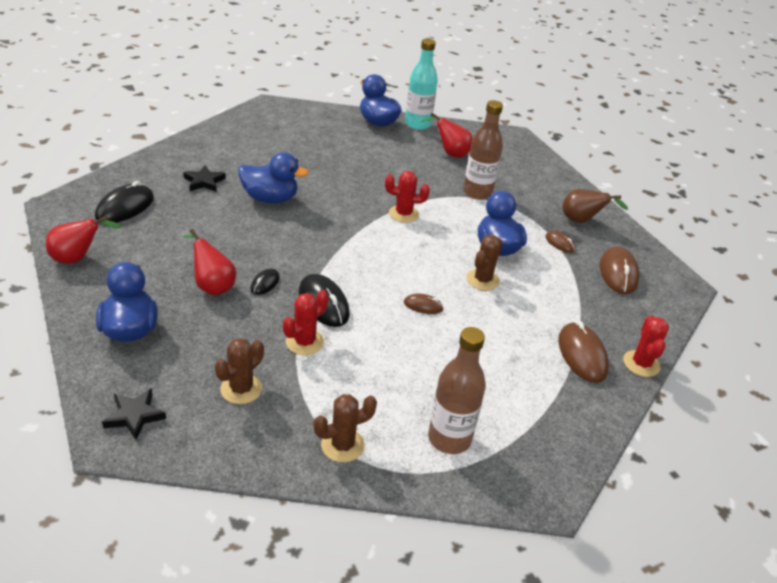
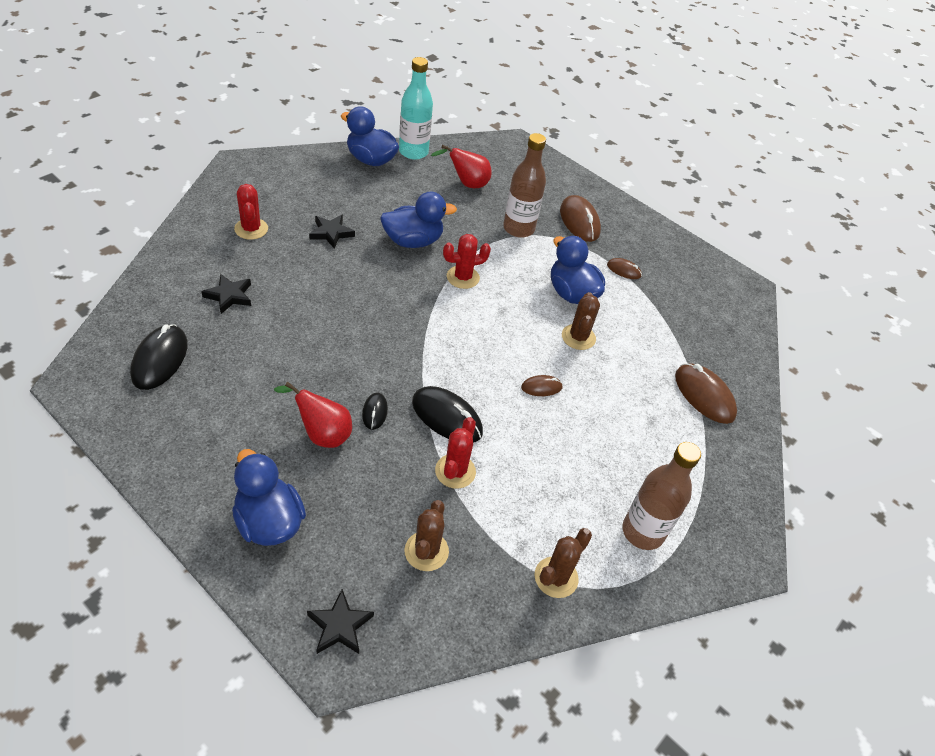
camera: 25 degrees left, 10 degrees up
red pear [46,216,122,264] -> none
blue duck [238,152,309,203] -> blue duck moved to [380,191,457,248]
brown pear [563,189,628,223] -> none
brown mouse [600,246,640,294] -> brown mouse moved to [560,195,601,242]
red cactus [623,316,669,377] -> red cactus moved to [234,184,268,240]
none -> black star [309,215,355,249]

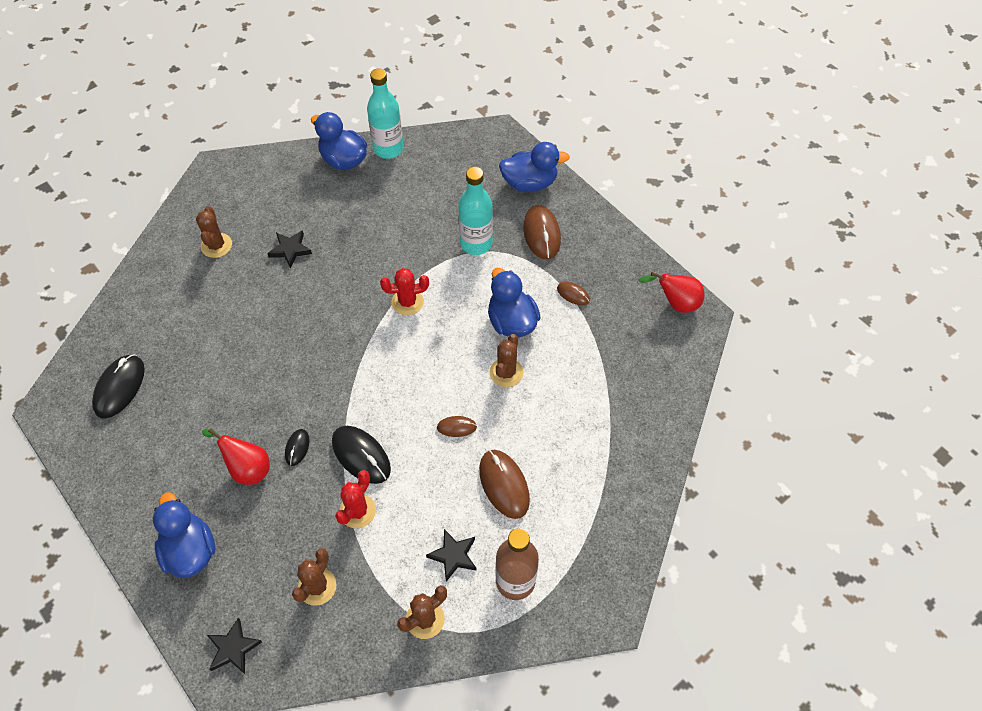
camera: 15 degrees right, 10 degrees up
black star [201,274,251,314] -> black star moved to [426,529,477,582]
red cactus [234,184,268,240] -> brown cactus [196,206,232,258]
blue duck [380,191,457,248] -> blue duck moved to [499,142,570,192]
red pear [431,145,492,188] -> red pear moved to [638,272,704,313]
brown bottle [503,133,546,238] -> turquoise bottle [458,167,493,255]
brown mouse [675,363,737,424] -> brown mouse moved to [479,450,530,519]

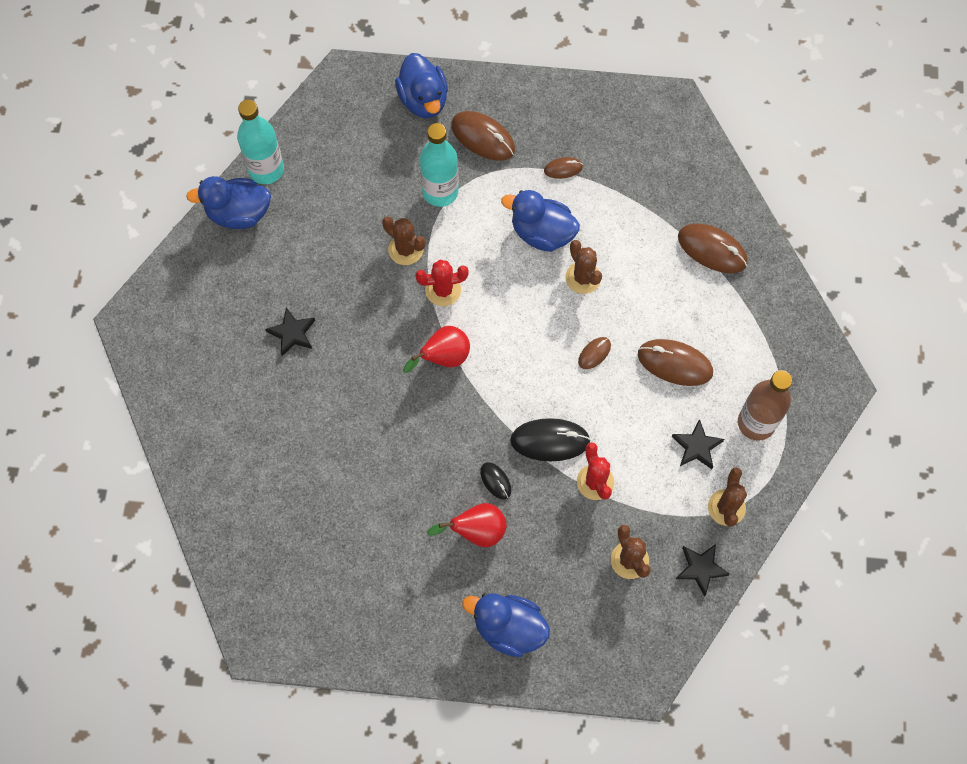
camera: 45 degrees left, 10 degrees up
black mouse [92,354,145,419] -> none
brown cactus [196,206,232,258] -> brown cactus moved to [382,216,425,265]
black star [207,618,262,674] -> black star moved to [676,544,730,597]
red cactus [380,268,429,315] -> red cactus turned 45 degrees clockwise [415,260,469,306]
blue duck [499,142,570,192] -> blue duck turned 120 degrees clockwise [395,53,448,118]
red pear [638,272,704,313] -> red pear moved to [403,326,470,373]
none -> brown mouse [678,223,748,273]

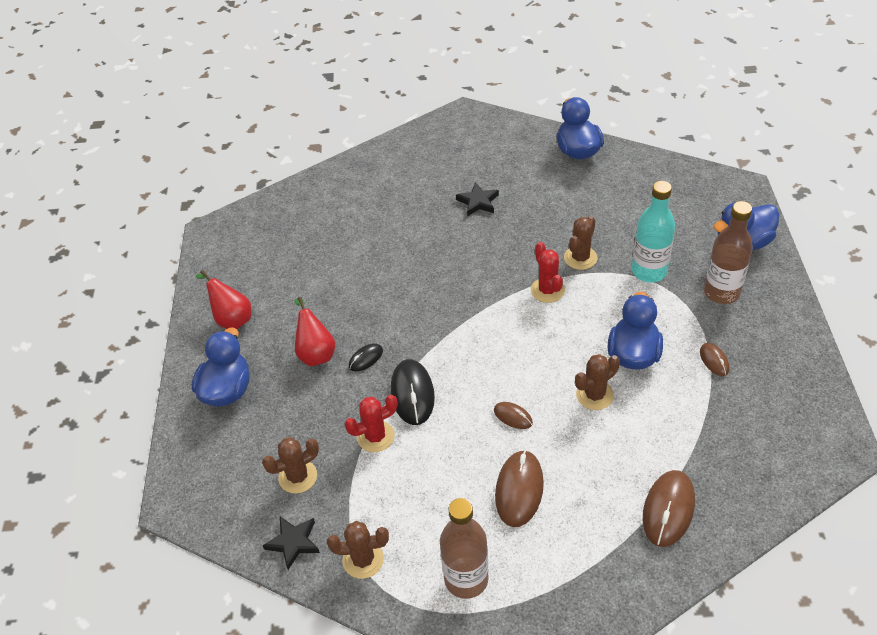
camera: 85 degrees right, 20 degrees down
turquoise bottle [237,100,284,184] -> none
red pear [403,326,470,373] -> red pear moved to [196,270,251,329]
brown mouse [451,111,515,161] -> brown bottle [704,201,753,304]
black star [672,419,724,469] -> none

